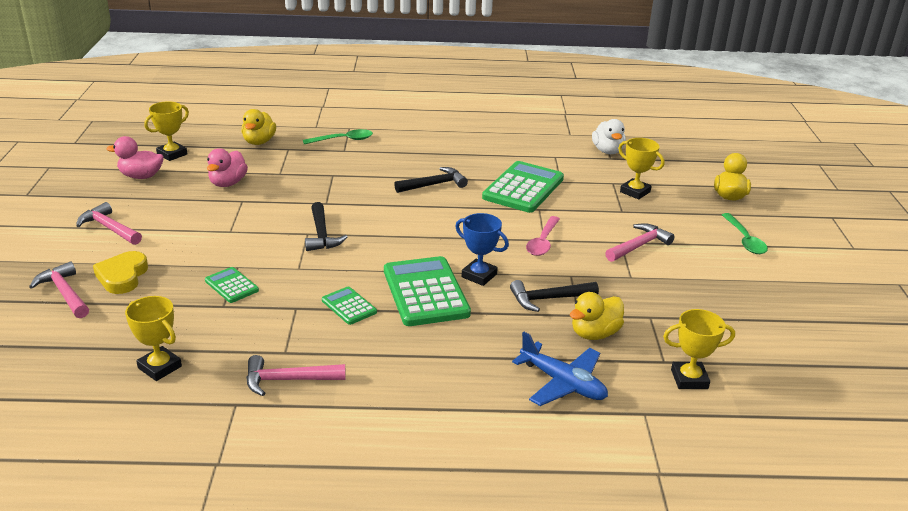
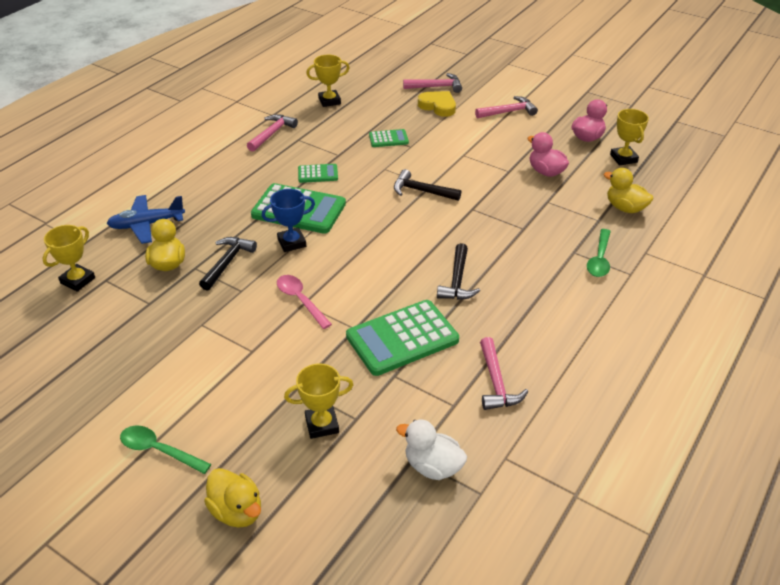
camera: 125 degrees right, 10 degrees up
green calculator [482,161,564,213] -> green calculator turned 90 degrees clockwise [346,300,459,376]
pink hammer [605,223,675,262] -> pink hammer moved to [480,337,528,410]

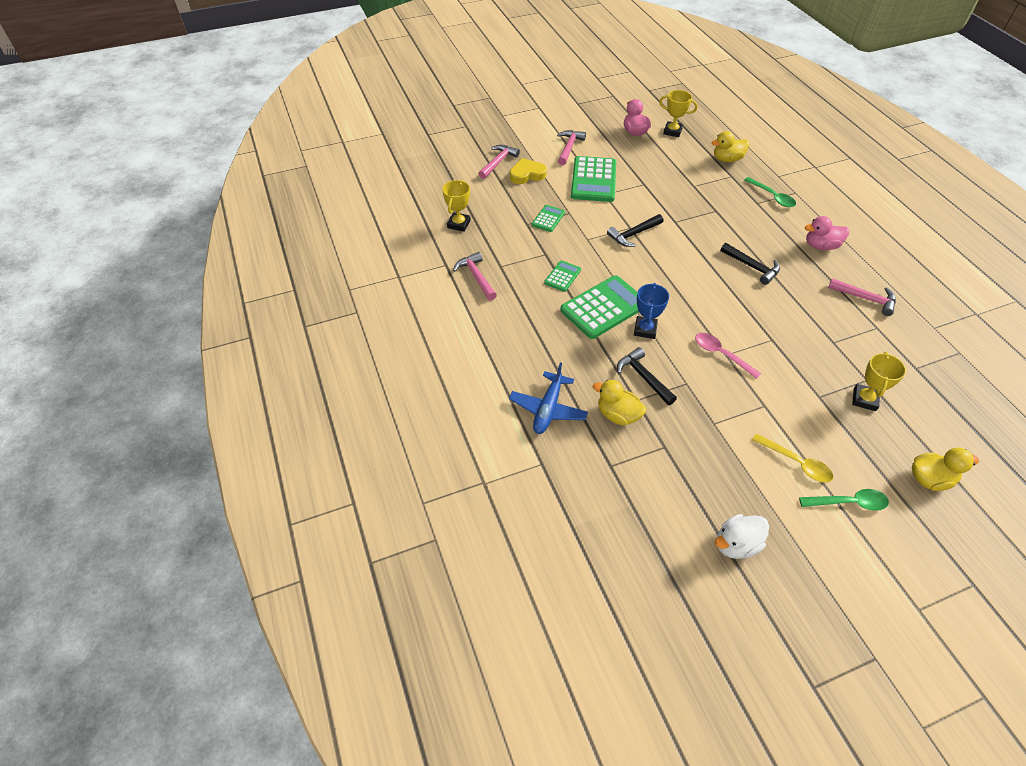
camera: 55 degrees left, 10 degrees up
yellow trophy [43,225,95,292] -> none
green spoon [120,426,211,474] -> green spoon turned 150 degrees counterclockwise [799,489,889,511]
pink spoon [277,275,332,329] -> pink spoon turned 45 degrees clockwise [695,333,761,379]
green calculator [346,300,459,376] -> green calculator moved to [571,156,616,202]
white duck [396,420,467,480] -> white duck moved to [715,514,769,559]
pink duck [527,132,569,177] -> pink duck moved to [805,216,849,250]
none -> yellow spoon [752,433,833,483]

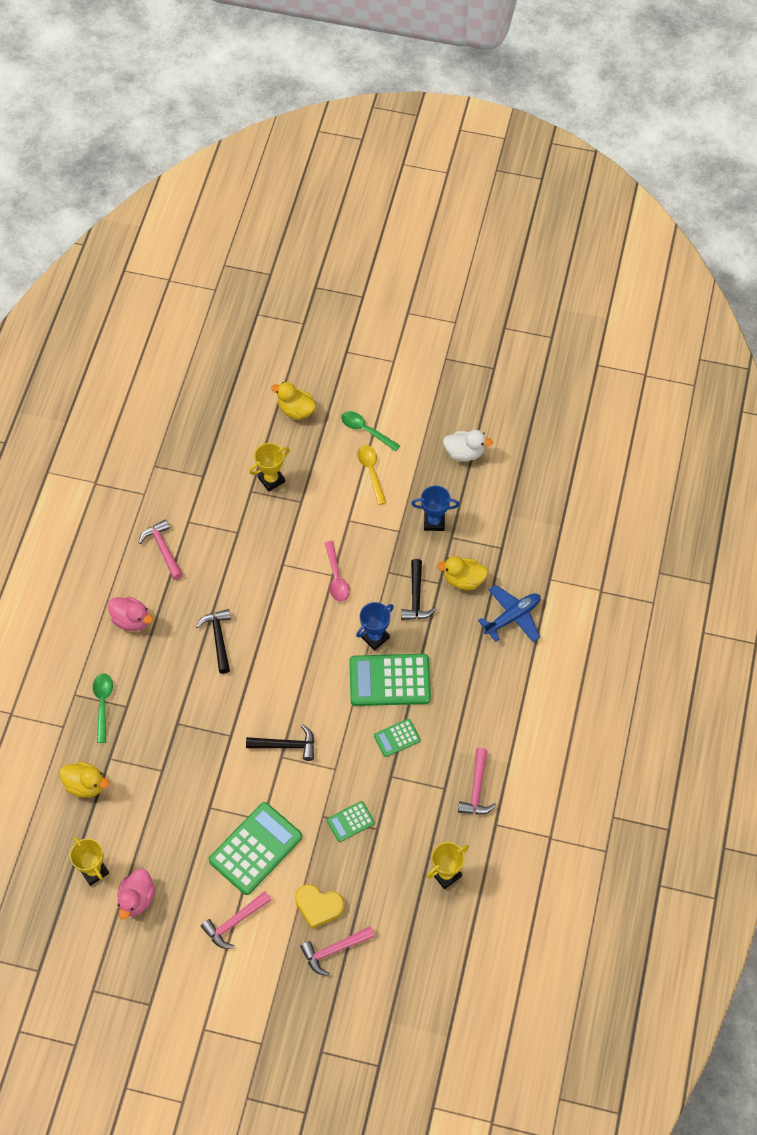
camera: 145 degrees left, 10 degrees up
yellow duck [593,380,646,426] -> yellow duck turned 120 degrees clockwise [437,556,488,590]
none -> blue trophy [411,486,459,531]

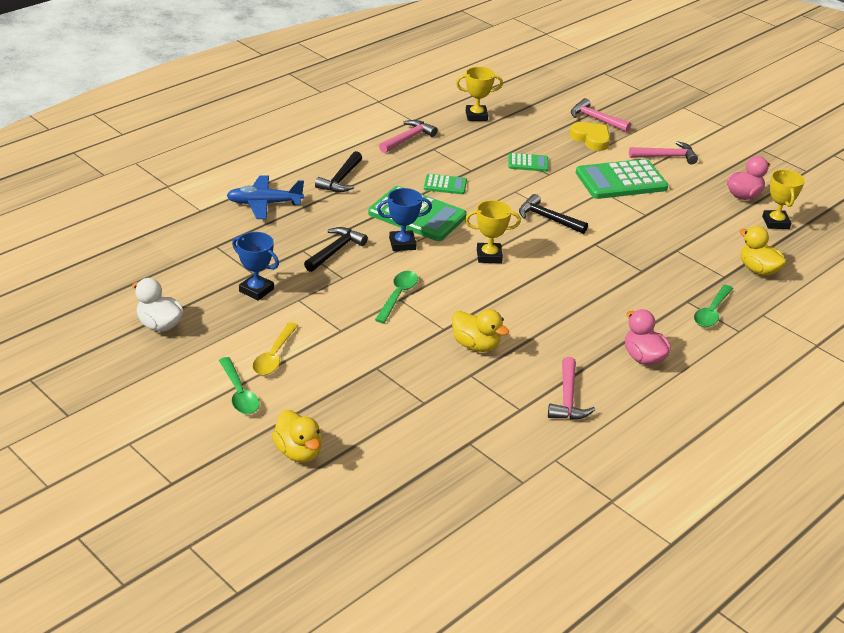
camera: 150 degrees left, 25 degrees down
black hammer [196,609,231,674] -> black hammer moved to [315,151,362,192]
yellow trophy [249,443,290,492] -> yellow trophy moved to [465,200,521,263]
pink hammer [300,926,375,976] -> pink hammer turned 150 degrees counterclockwise [571,98,631,132]
pink spoon [325,541,350,602] -> green spoon [375,271,418,323]
yellow duck [437,556,488,590] -> yellow duck moved to [452,309,509,352]

